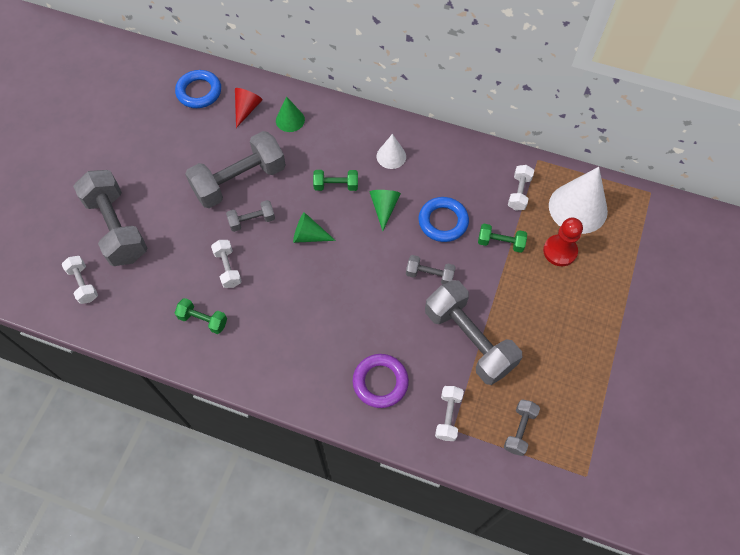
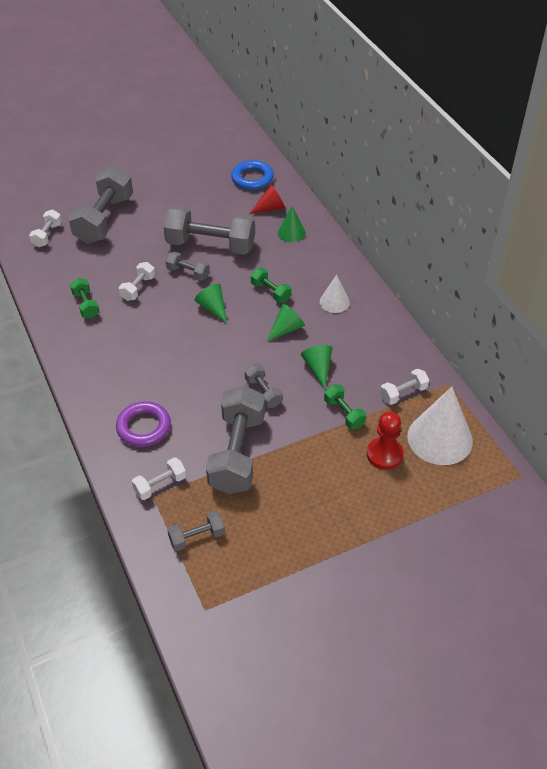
camera: 45 degrees right, 15 degrees down
blue ring [419,197,469,242] -> green cone [301,345,333,389]

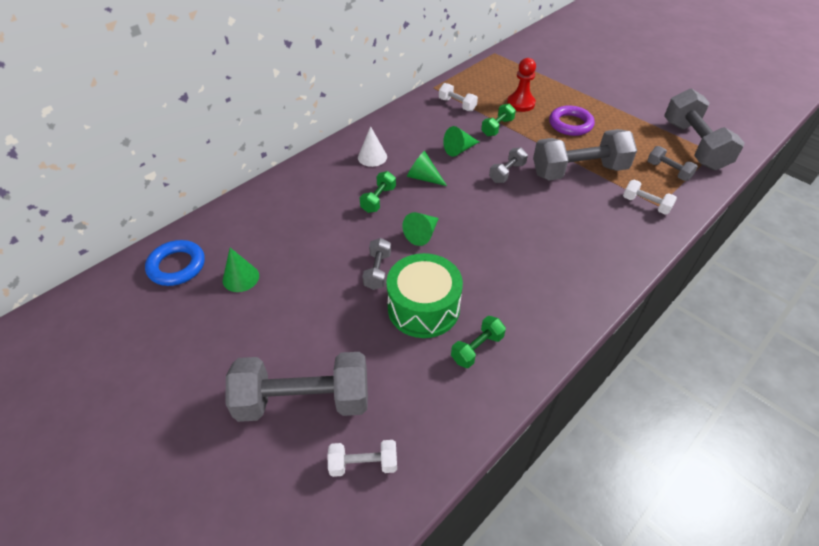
camera: 110 degrees left, 0 degrees up
purple ring [116,401,171,447] -> purple ring moved to [549,105,595,136]
white dumbbell [119,262,155,301] -> green drum [386,253,463,338]
grey dumbbell [164,206,255,255] -> grey dumbbell moved to [664,88,745,170]
red cone [249,184,285,214] -> none
green cone [278,206,306,242] -> green cone moved to [223,248,259,292]
white cone [407,387,473,465] -> none

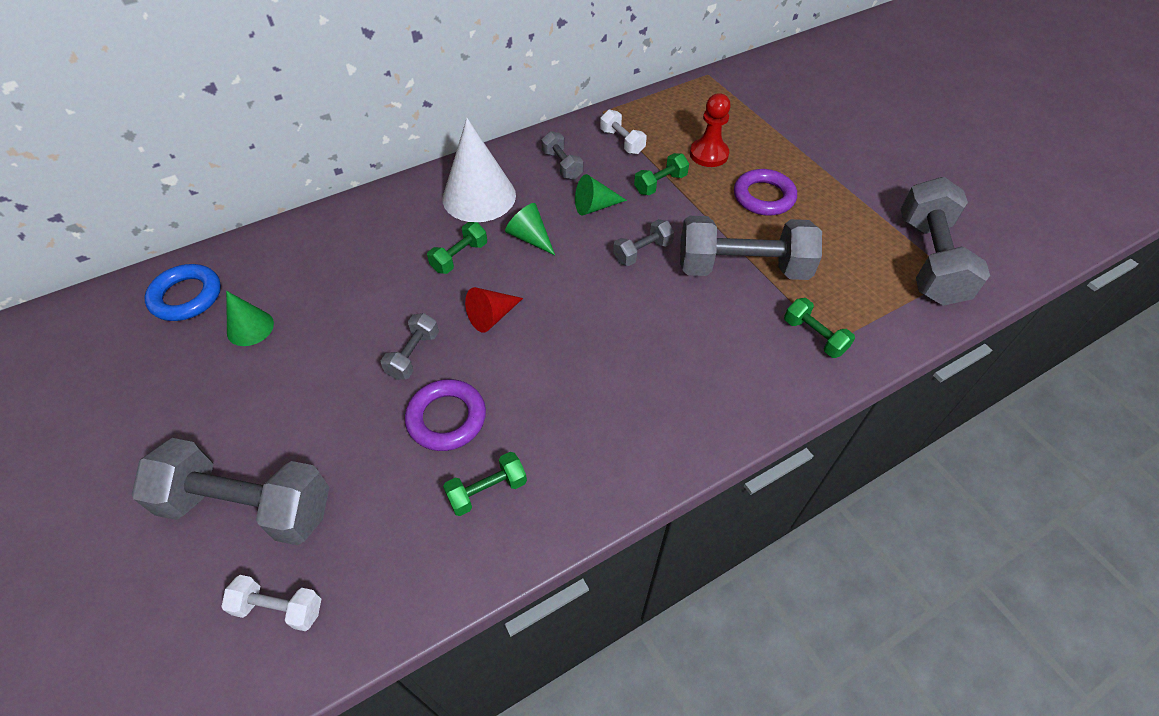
camera: 15 degrees right, 5 degrees up
white cone [358,126,387,167] -> white cone [443,118,516,222], size x1.89
green drum [386,253,463,338] -> purple ring [405,379,486,451]
green cone [402,212,439,246] -> red cone [465,287,523,332]
white dumbbell [623,180,677,215] -> green dumbbell [784,298,855,358]
grey dumbbell [648,146,698,181] -> grey dumbbell moved to [541,131,583,180]

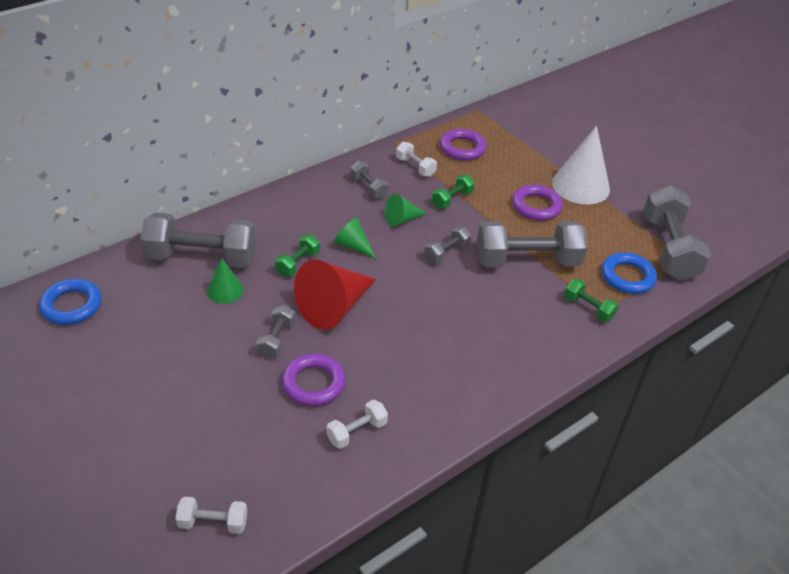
camera: 10 degrees left, 10 degrees down
grey dumbbell [132,438,329,545] -> grey dumbbell moved to [140,213,256,268]
green cone [226,291,274,346] -> green cone moved to [207,258,244,304]
white cone [443,118,516,222] -> white cone moved to [552,126,610,204]
green dumbbell [443,452,527,516] -> white dumbbell [326,400,388,449]
red cone [465,287,523,332] -> red cone [294,260,376,330], size x1.89
red pawn [690,93,731,167] -> none
none -> purple ring [440,129,487,161]
none -> blue ring [602,252,657,294]

